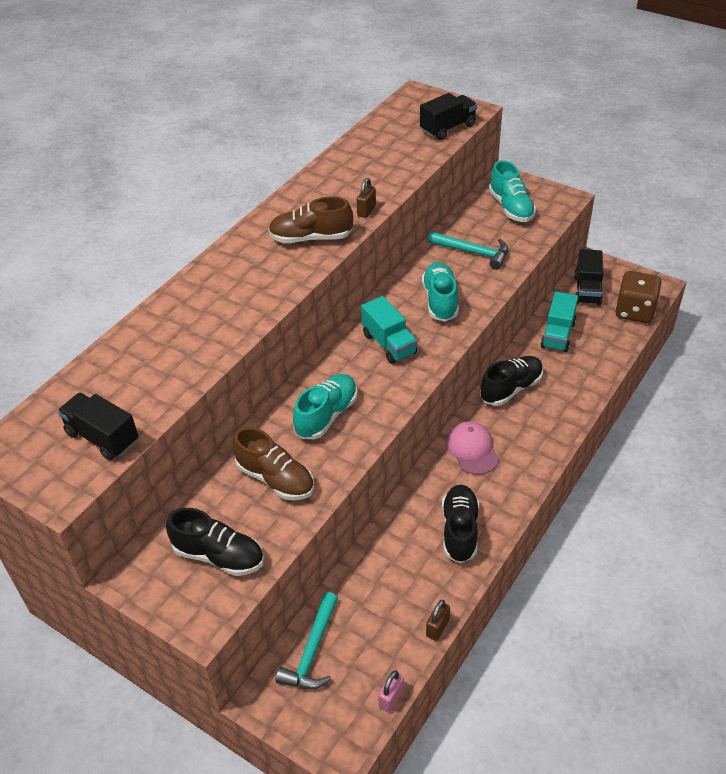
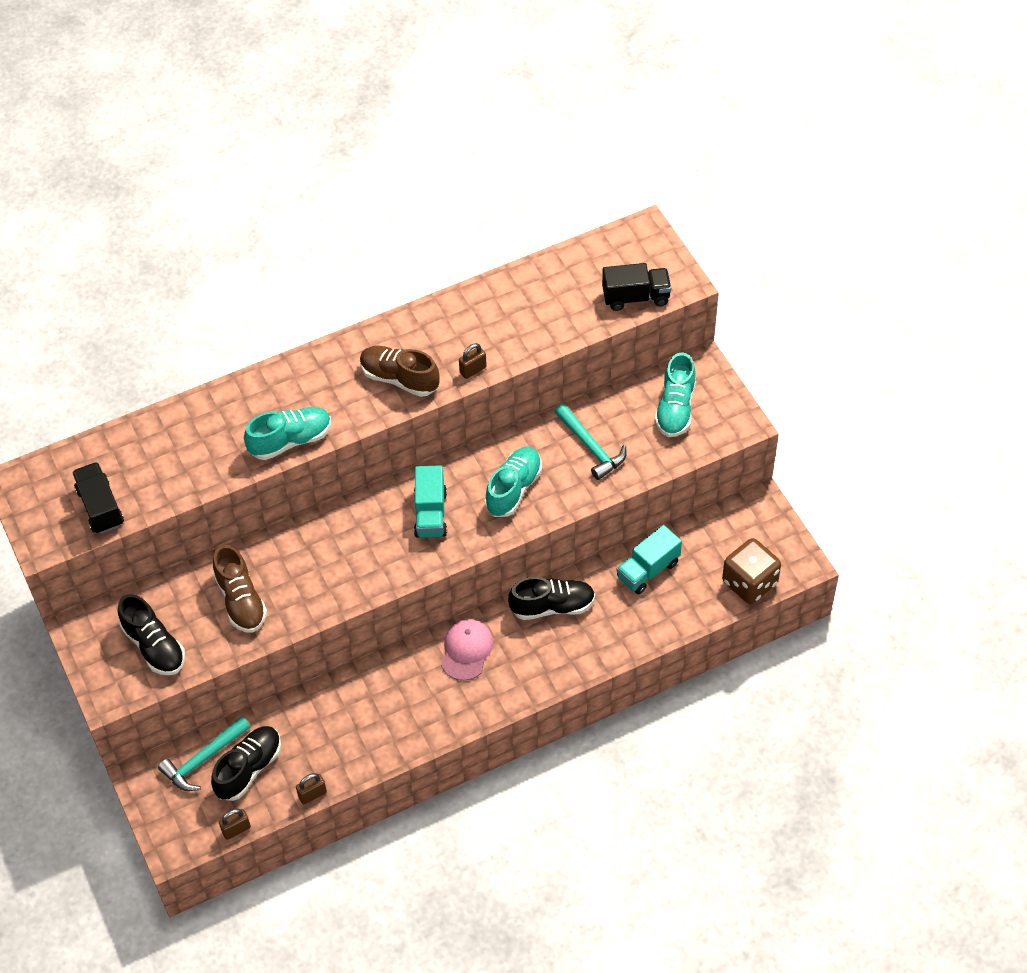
camera: 30 degrees right, 10 degrees up
turquoise shoe [293,374,358,439] -> turquoise shoe moved to [244,407,331,460]
pink padlock [378,670,404,713] -> brown padlock [219,809,251,840]
black shoe [442,485,479,563] -> black shoe moved to [211,726,281,801]
black truck [574,249,604,305] -> none

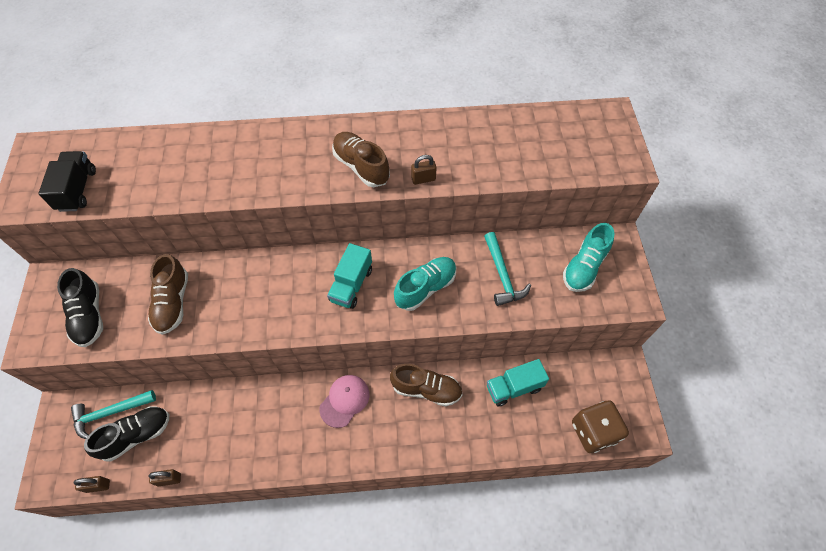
camera: 20 degrees right, 5 degrees up
turquoise shoe [244,407,331,460] -> none
black shoe [508,577,595,620] -> brown shoe [390,364,463,407]
black truck [602,263,671,311] -> none

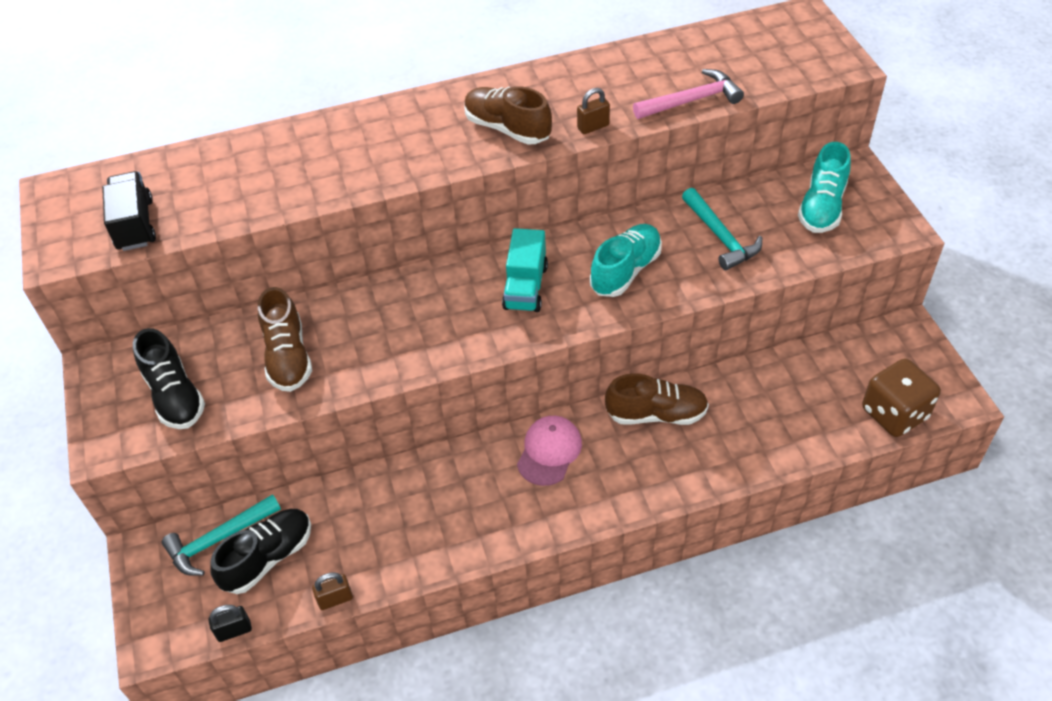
camera: 10 degrees left, 10 degrees down
brown padlock [73,476,110,493] -> black padlock [208,605,252,642]
turquoise truck [487,359,549,407] -> none
none -> pink hammer [633,69,744,119]

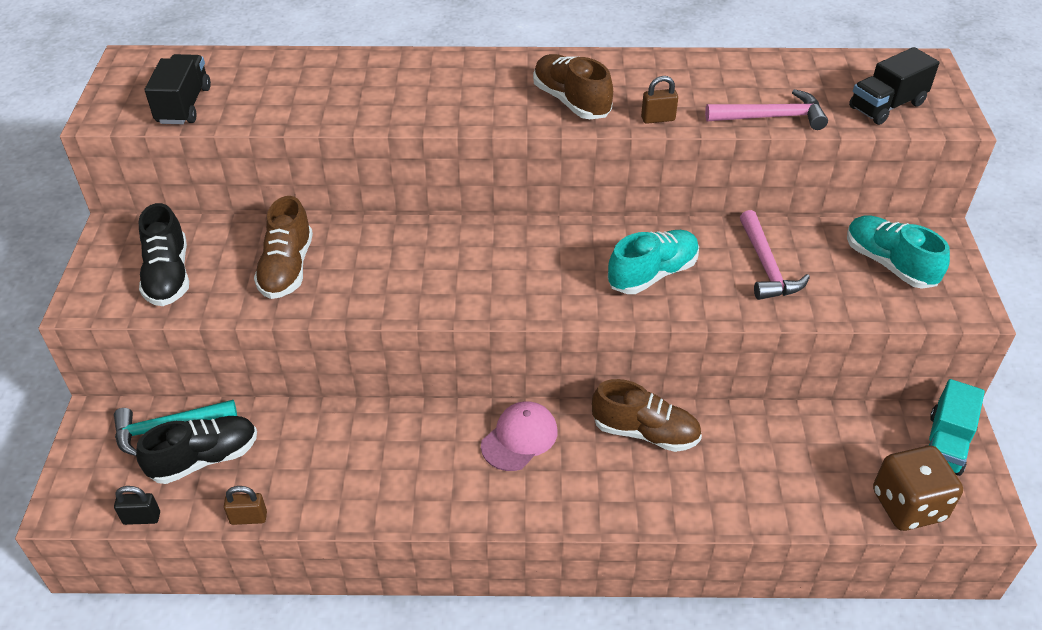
camera: 15 degrees right, 5 degrees down
turquoise truck [502,228,548,312] -> turquoise truck moved to [926,379,985,476]
turquoise hammer [682,188,762,270] -> pink hammer [740,210,810,300]
turquoise shoe [798,142,851,233] -> turquoise shoe turned 105 degrees clockwise [847,215,950,289]
none -> black truck [849,47,940,125]

